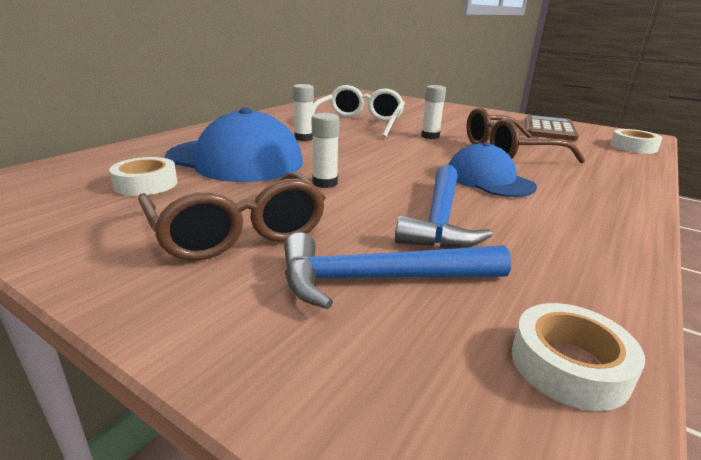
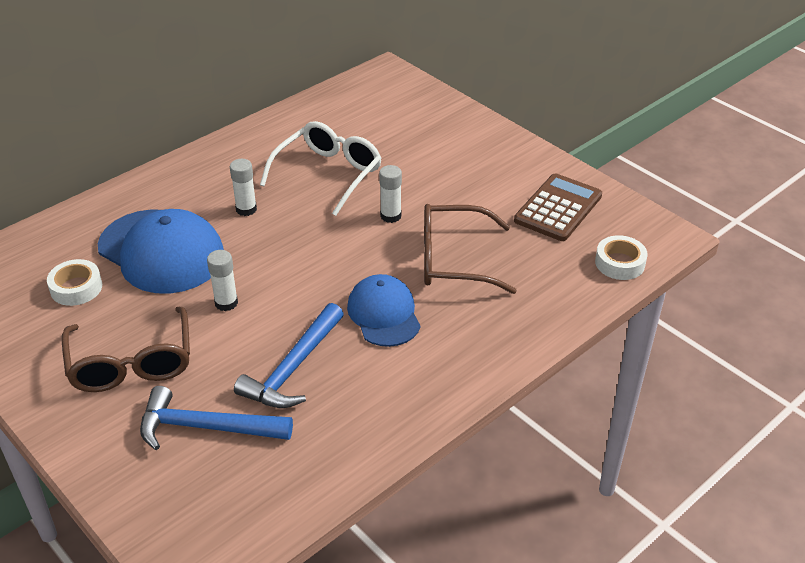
camera: 15 degrees right, 15 degrees up
white tape [512,303,645,411] -> none

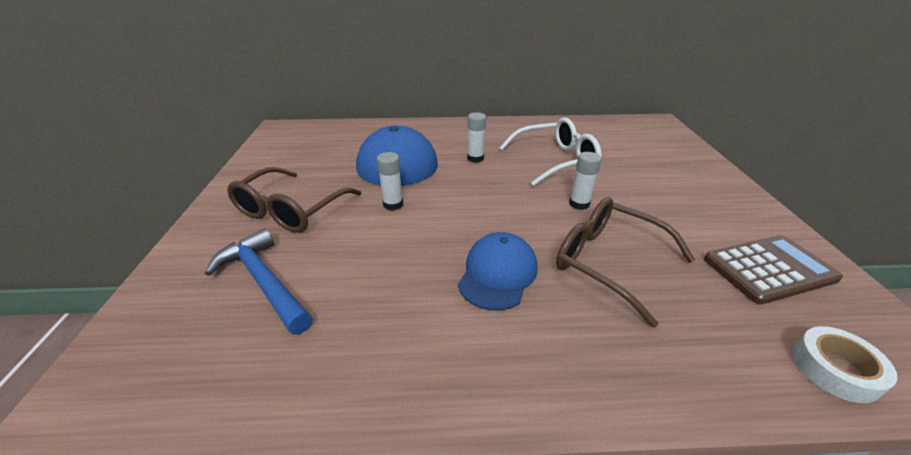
camera: 40 degrees right, 5 degrees down
white tape [47,259,102,306] -> none
blue hammer [234,303,344,408] -> none

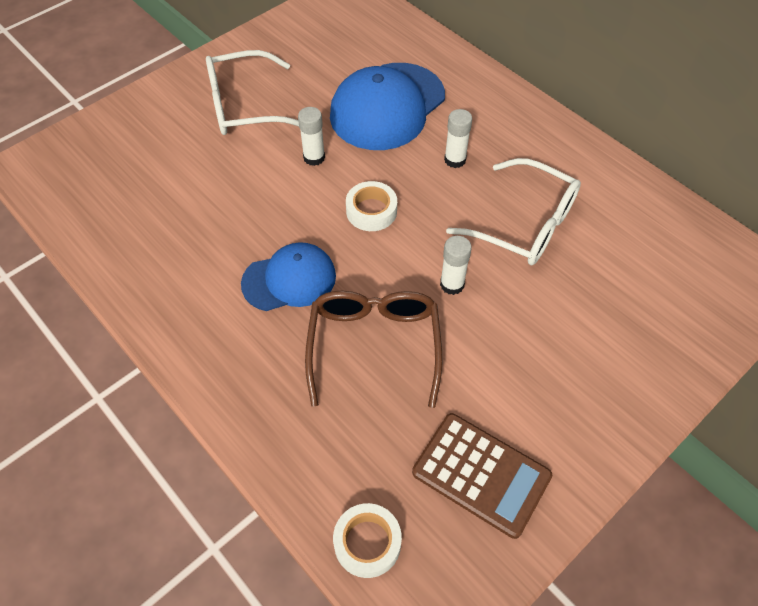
camera: 50 degrees right, 20 degrees up
blue hammer [205,228,313,335] -> none
brown glasses [227,167,362,233] -> white glasses [206,50,299,135]
none -> white tape [346,181,397,231]

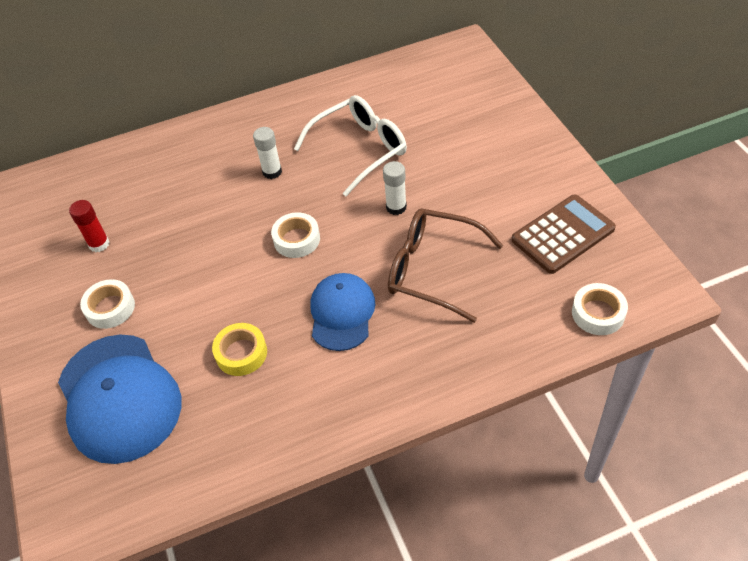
camera: 65 degrees left, 5 degrees down
white glasses [206,50,299,135] -> white tape [80,279,135,329]
white glue stick [298,107,325,166] -> none
blue cap [330,63,445,150] -> blue cap moved to [58,335,181,464]
none -> red glue stick [69,200,110,252]
none -> yellow tape [212,323,267,376]

